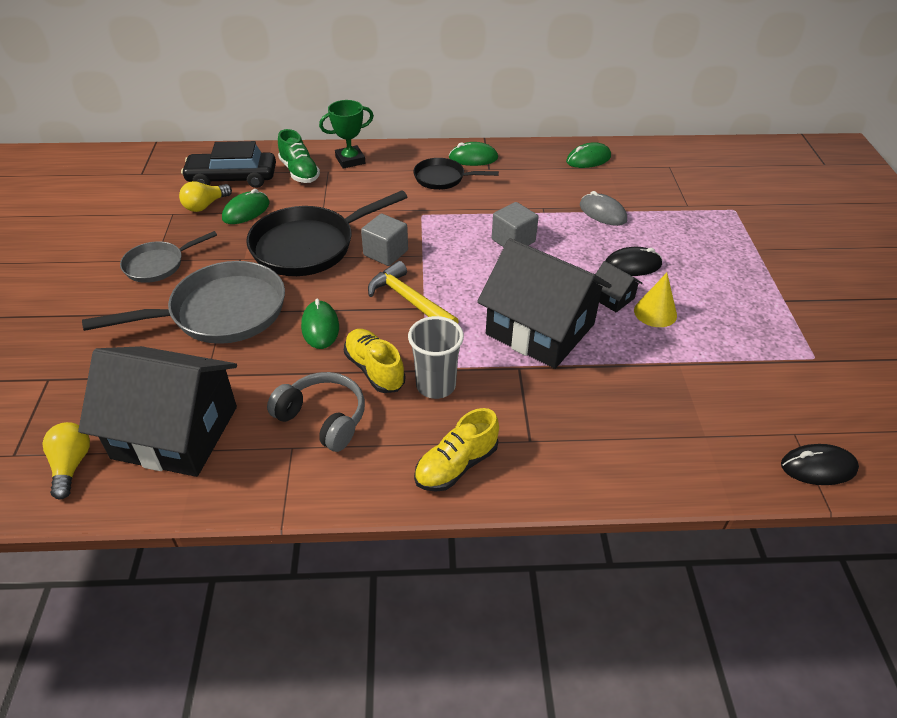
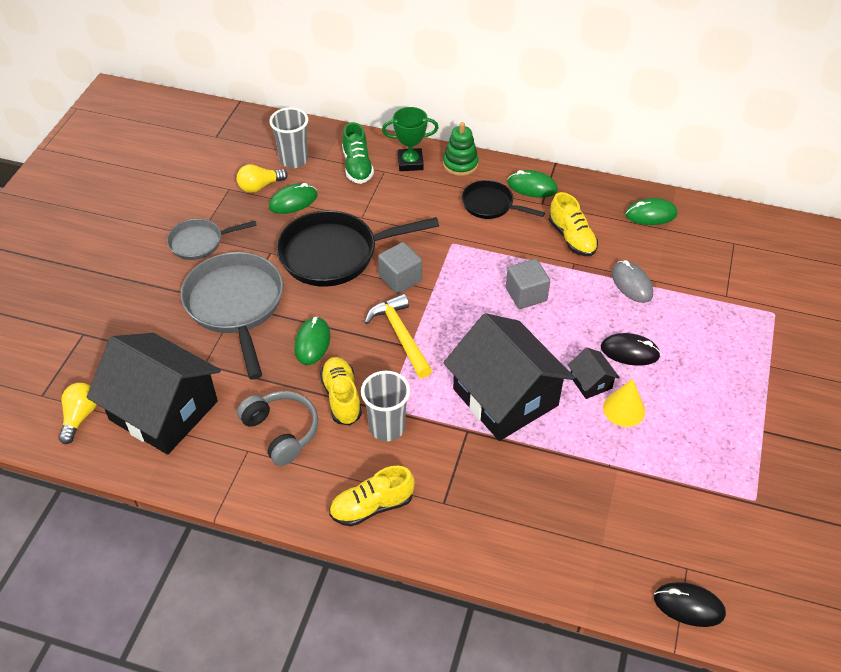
camera: 20 degrees right, 5 degrees up
grey pan [82,261,285,344] -> grey pan turned 105 degrees counterclockwise [181,252,283,379]
black car [181,141,276,188] -> grey cup [269,107,308,168]
none -> green stacking toy [443,122,479,176]
none -> yellow shoe [549,192,598,256]

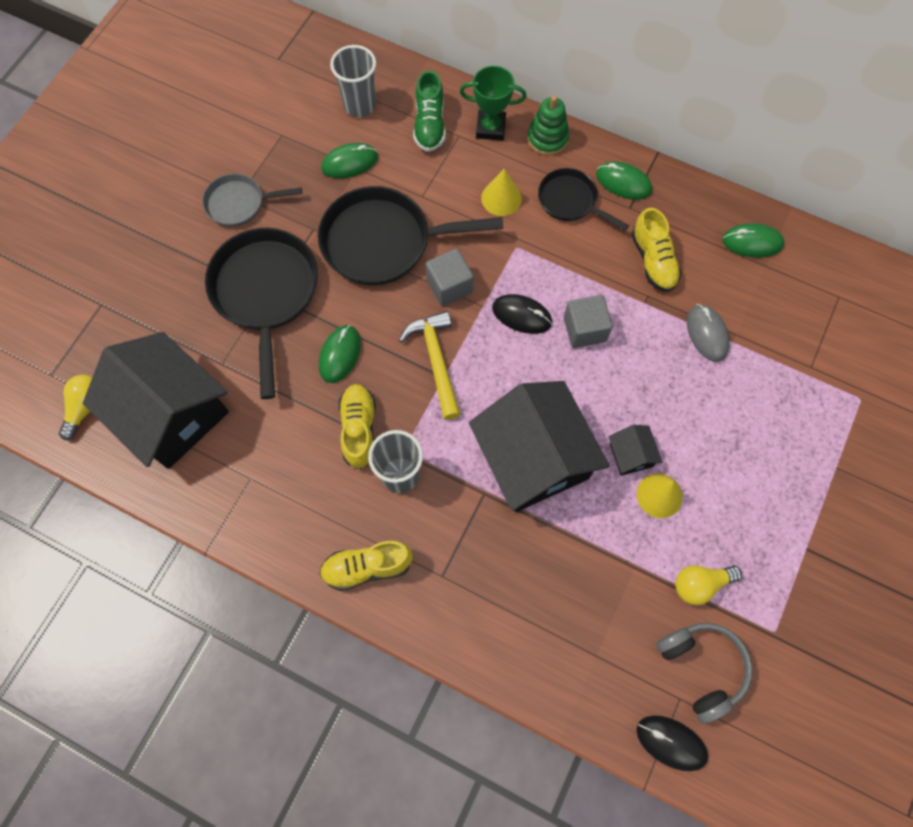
camera: 10 degrees right, 20 degrees up
grey pan [181,252,283,379] -> black pan [205,228,318,399]
yellow light bulb [237,164,288,193] -> yellow light bulb moved to [675,565,742,605]
grey headphones [237,391,318,466] -> grey headphones moved to [656,623,753,724]
black mouse [601,333,661,366] -> black mouse moved to [492,294,552,334]
none -> yellow cone [481,169,522,216]

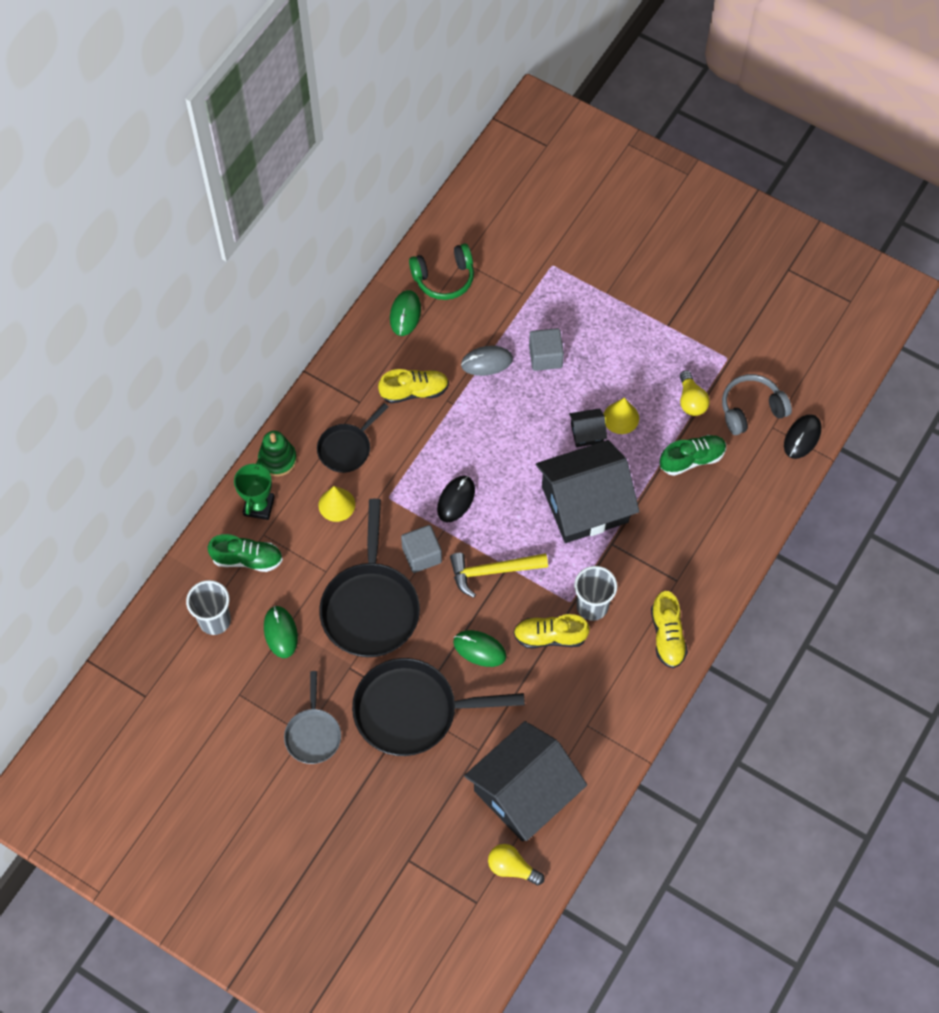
camera: 85 degrees left, 5 degrees down
grey cube [564,295,613,348] -> grey cube moved to [529,328,564,371]
green mouse [596,161,652,200] -> none
none -> green headphones [409,243,474,300]
none -> green shoe [660,435,726,476]

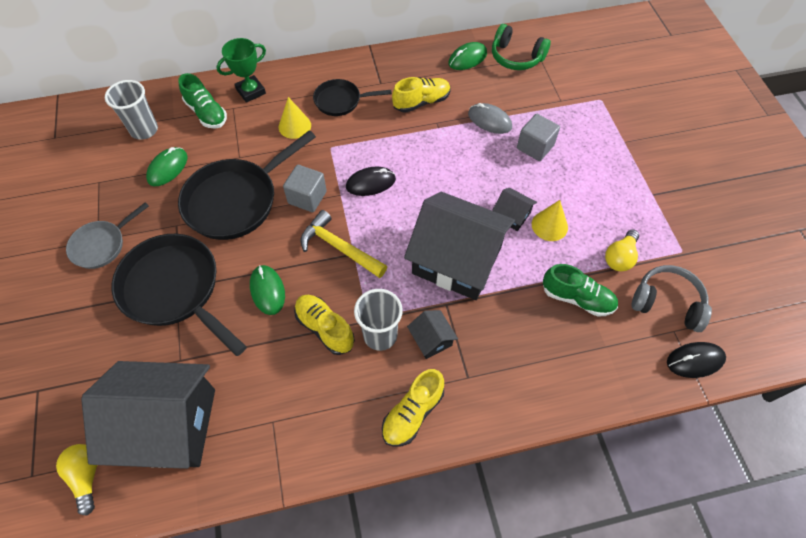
camera: 45 degrees right, 5 degrees down
green stacking toy [258,431,297,476] -> none
yellow shoe [378,369,449,403] -> yellow shoe turned 60 degrees counterclockwise [392,77,451,113]
none -> black house [407,310,458,359]

